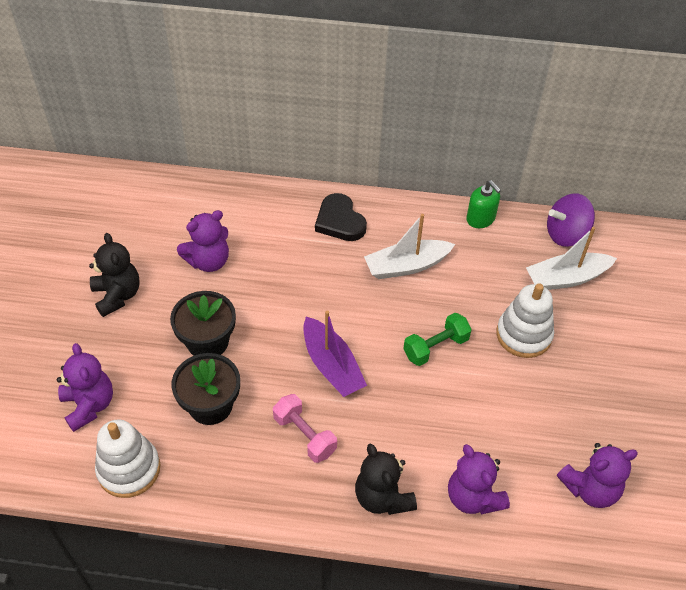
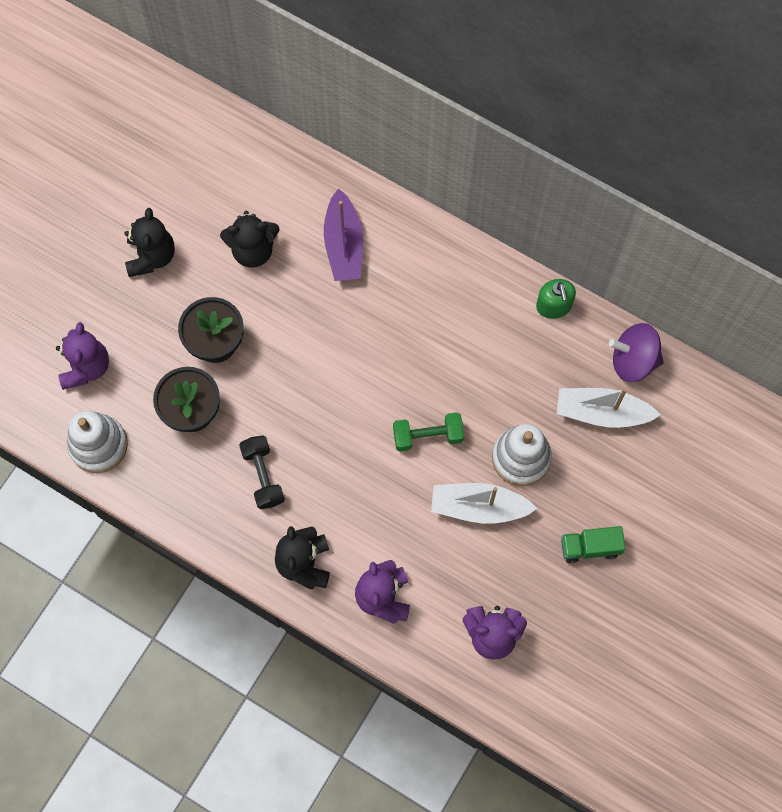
camera: 25 degrees right, 20 degrees up
purple teddy bear [177,210,229,272] -> black teddy bear [220,211,280,267]
pink dumbbell [273,394,337,463] -> black dumbbell [239,435,285,509]
purple boat [303,310,367,397] -> purple boat moved to [324,188,363,281]
black heart [315,193,367,241] -> none
white boat [364,214,455,279] -> white boat moved to [431,483,537,524]
none -> green truck [561,526,626,563]

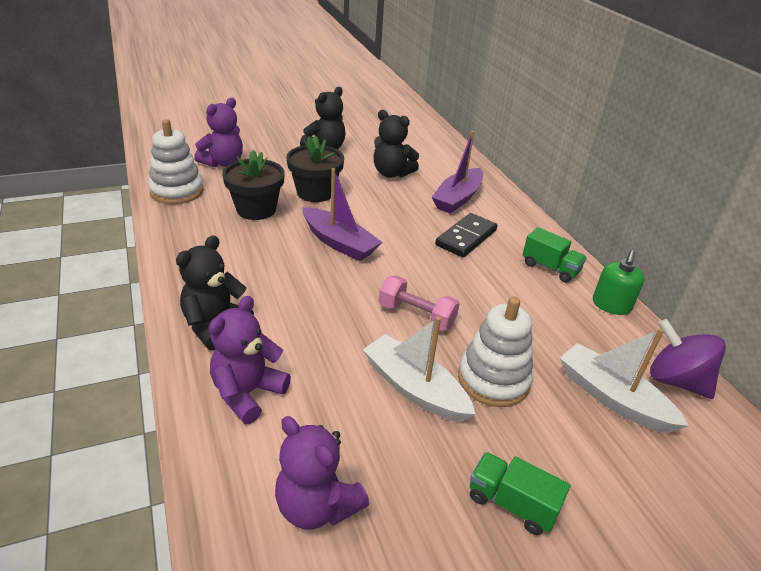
camera: 35 degrees right, 35 degrees down
black dumbbell [239,435,285,509] -> none
green dumbbell [393,412,464,452] -> pink dumbbell [379,276,460,331]
none -> purple boat [302,168,382,261]
none -> black domino [435,213,497,257]
none -> green truck [522,227,587,283]

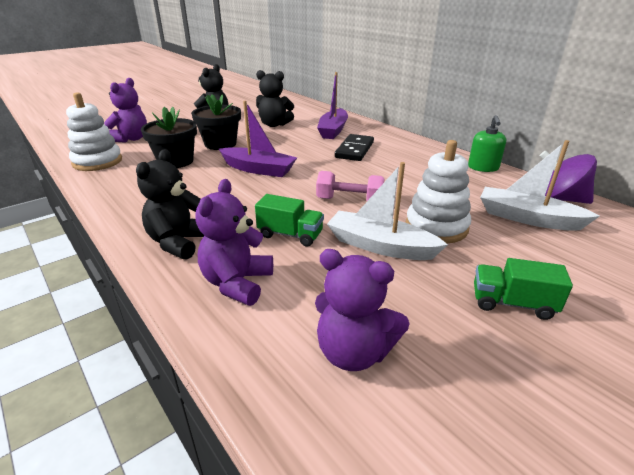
camera: 15 degrees left, 5 degrees down
green truck [522,227,587,283] -> green truck moved to [255,194,324,246]

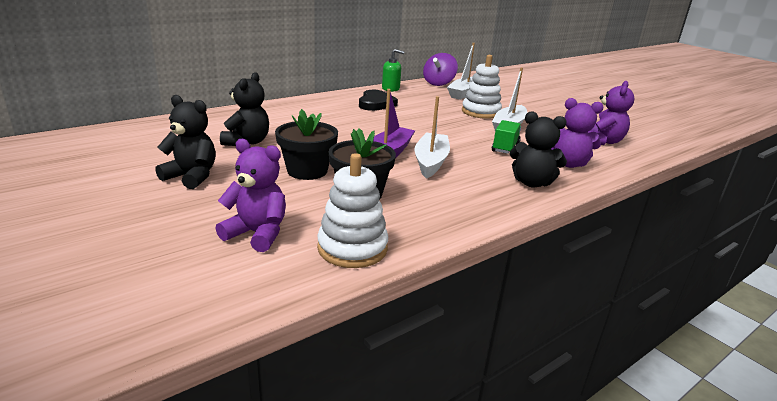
camera: 90 degrees left, 5 degrees down
pink dumbbell [316,171,384,201] -> none
purple boat [317,72,348,139] -> none
black domino [335,134,374,161] -> none
green truck [474,258,573,320] -> none
none -> black heart [359,90,398,111]
none -> white boat [414,96,450,179]

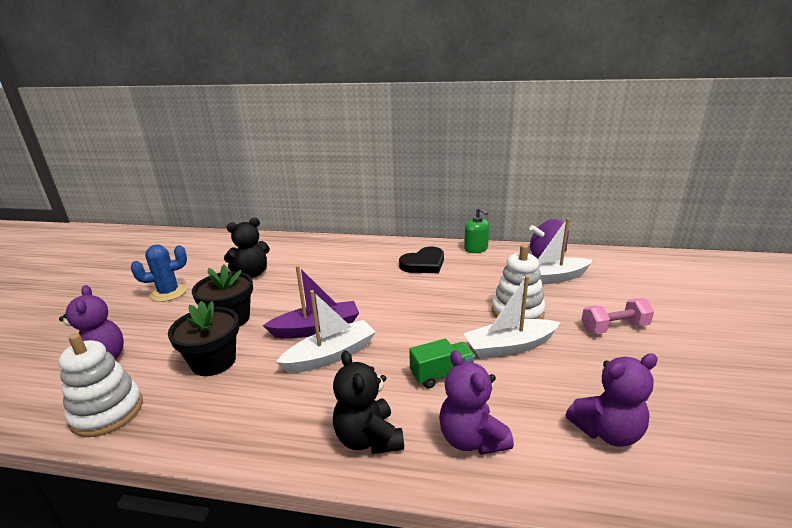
camera: 50 degrees right, 0 degrees up
black teddy bear [155,95,216,189] -> blue cactus [131,245,187,302]
none -> pink dumbbell [581,298,654,334]

